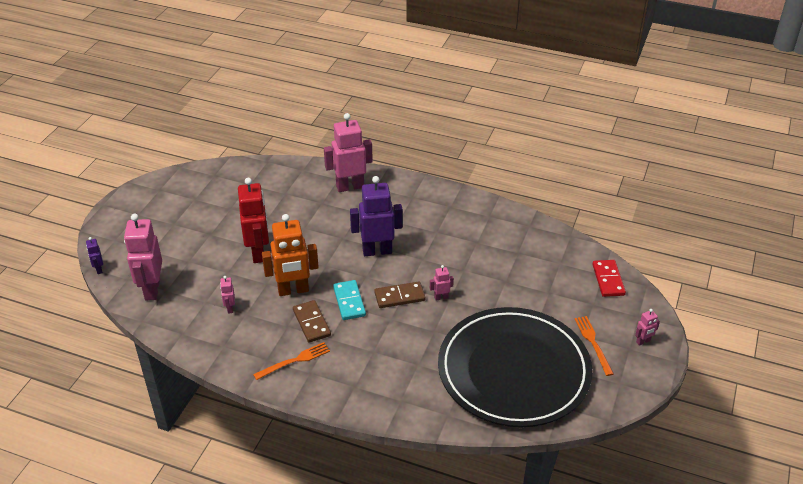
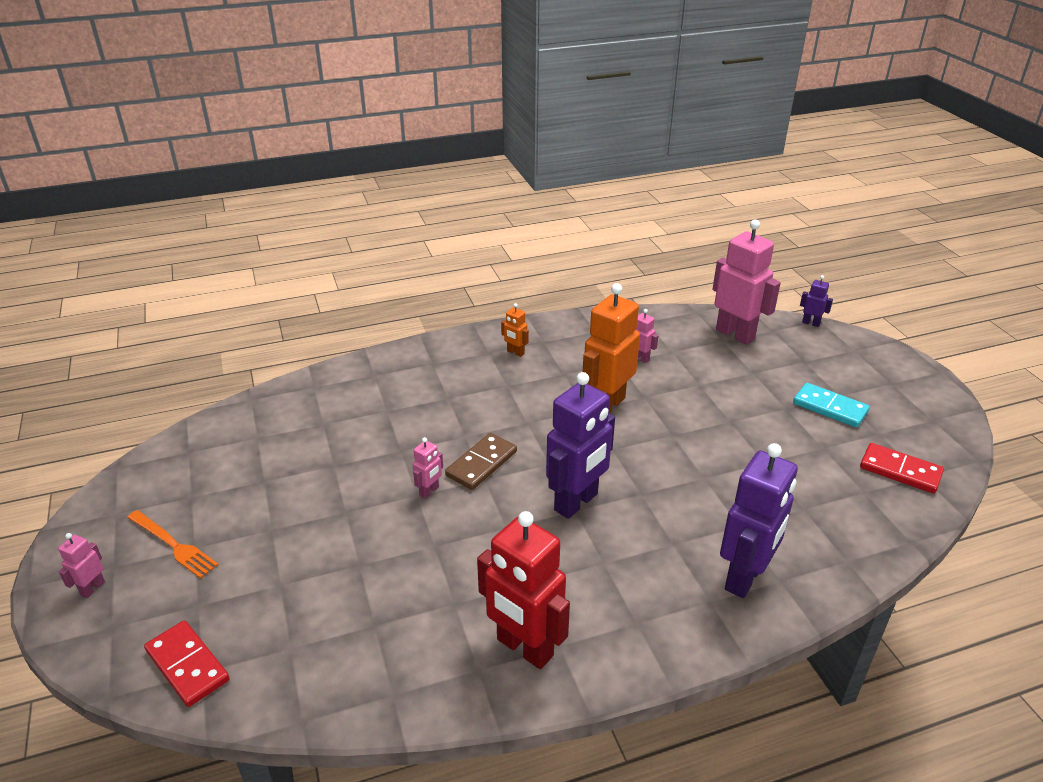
camera: 140 degrees right, 5 degrees down
red robot [238,178,269,263] -> red robot moved to [477,511,570,669]
orange fork [253,342,330,380] -> orange robot [501,303,529,357]
brown domino [293,300,331,343] -> none
pink robot [324,113,373,192] -> purple robot [720,443,798,598]
turquoise domino [333,280,366,320] -> turquoise domino moved to [793,383,870,428]
black plate [438,307,593,427] -> none
none -> red domino [860,443,944,494]

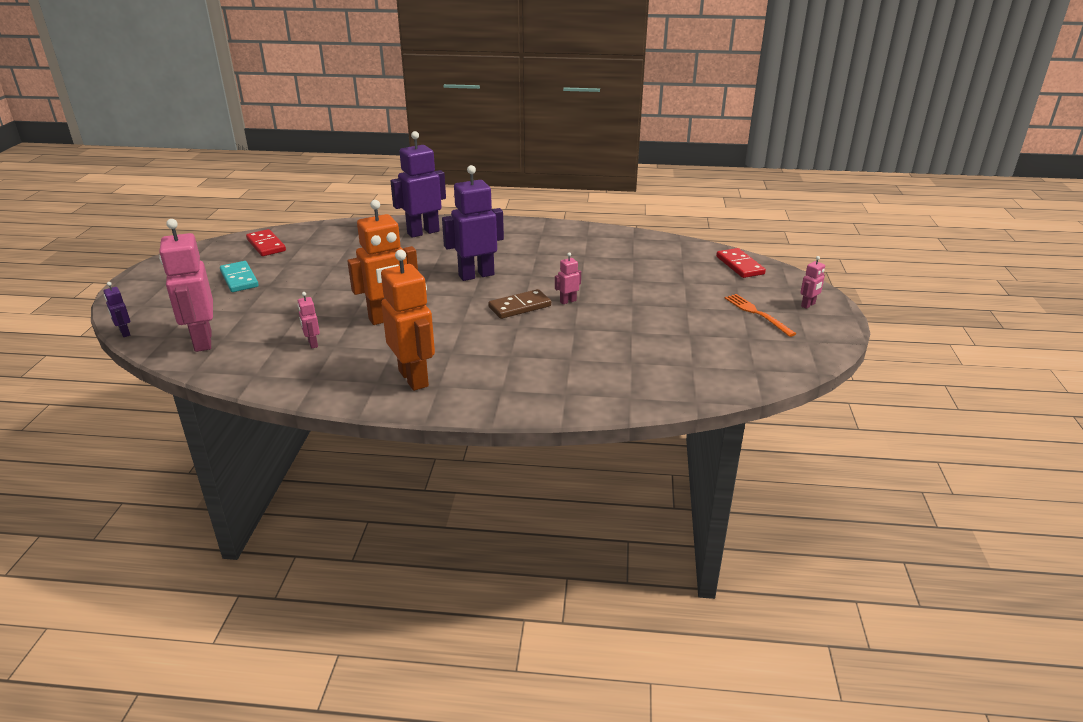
camera: 155 degrees left, 5 degrees down
red robot [477,511,570,669] -> none
orange robot [501,303,529,357] -> orange robot [381,250,435,391], size x2.24

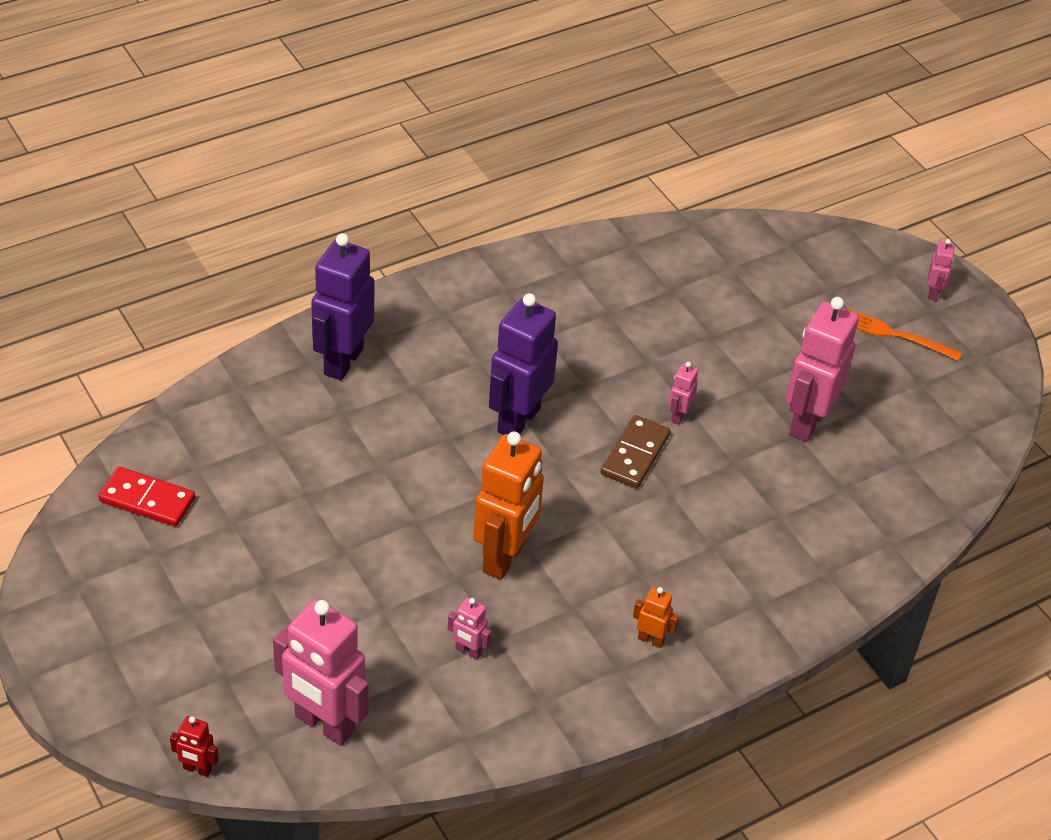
camera: 40 degrees left, 15 degrees up
purple robot [103,282,130,337] -> red robot [170,716,219,777]
turquoise domino [220,261,259,292] -> none
orange robot [381,250,435,391] -> orange robot [633,587,679,648], size x0.45
red domino [716,248,766,278] -> none
none -> pink robot [786,297,859,442]

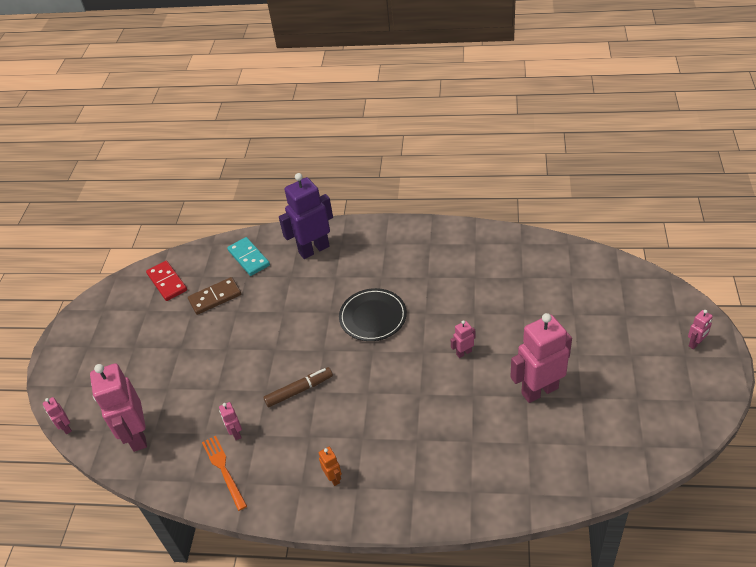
camera: 45 degrees right, 0 degrees up
red robot [170,716,219,777] -> pink robot [43,397,72,434]
orange robot [473,431,544,580] -> brown marker [263,367,333,407]
purple robot [489,293,558,435] -> black plate [339,288,407,341]
brown domino [600,415,671,489] -> brown domino moved to [188,277,241,315]
orange fork [847,309,962,361] -> orange fork moved to [202,436,247,511]
none -> turquoise domino [227,237,270,276]

